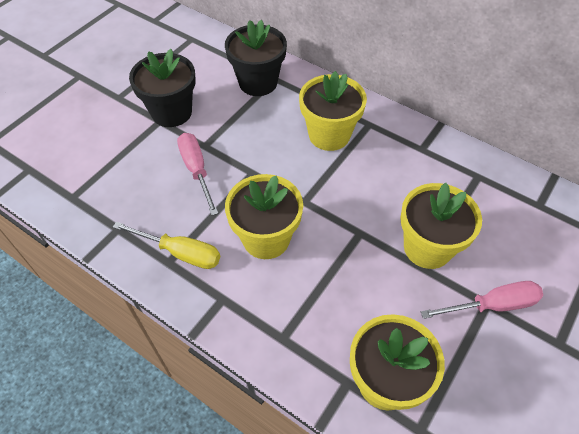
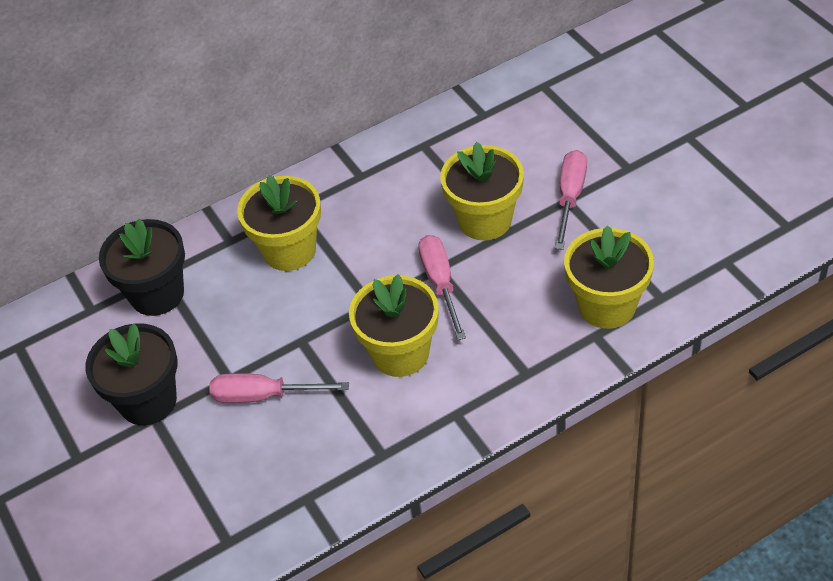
camera: 60 degrees left, 5 degrees down
yellow screwdriver [113,222,220,269] -> none
none -> pink screwdriver [418,235,466,340]

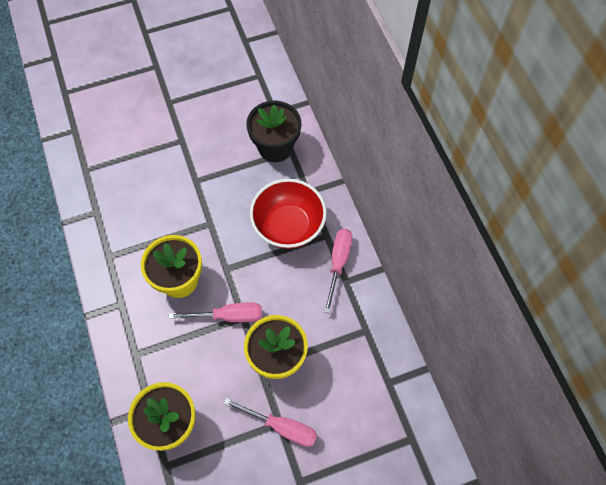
camera: 95 degrees right, 15 degrees up
black flower pot [85,323,178,425] -> none
pink screwdriver [209,373,349,403] -> pink screwdriver moved to [324,229,352,313]
yellow flower pot [237,175,321,271] -> red bowl [250,179,327,249]

